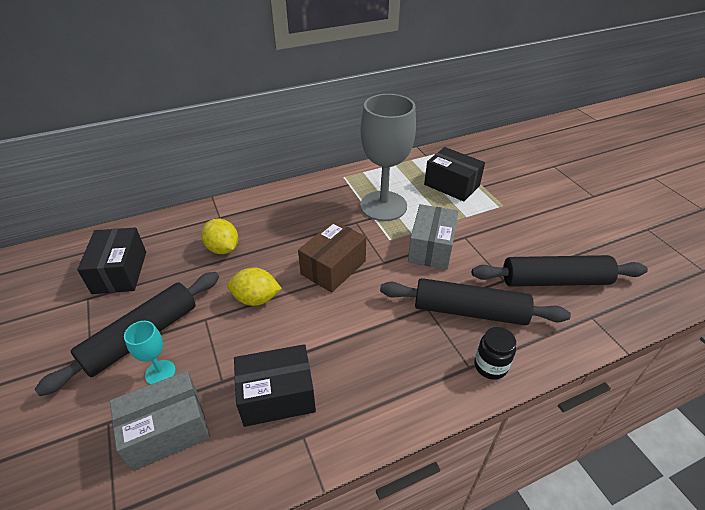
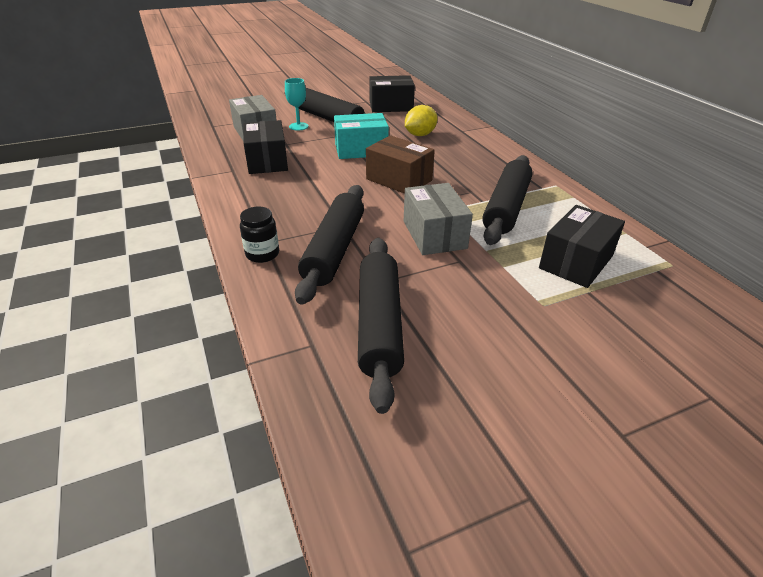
camera: 90 degrees right, 5 degrees down
yellow lemon [227,268,282,306] -> turquoise box [334,113,389,159]
grey goblet [360,94,416,221] -> black rolling pin [482,155,533,245]
grey box [408,204,458,270] -> grey box turned 60 degrees clockwise [404,183,473,255]

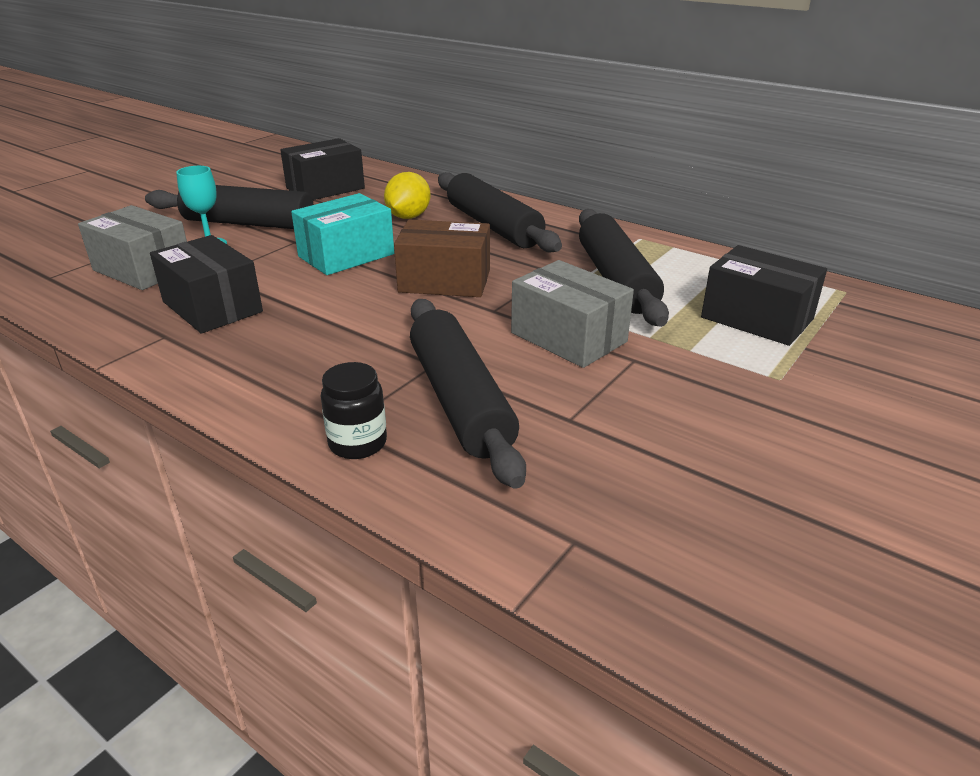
camera: 30 degrees left, 5 degrees down
black rolling pin [358,238,404,414] -> black rolling pin moved to [438,172,562,252]
black box [539,205,625,288] -> black box turned 60 degrees counterclockwise [701,245,827,346]

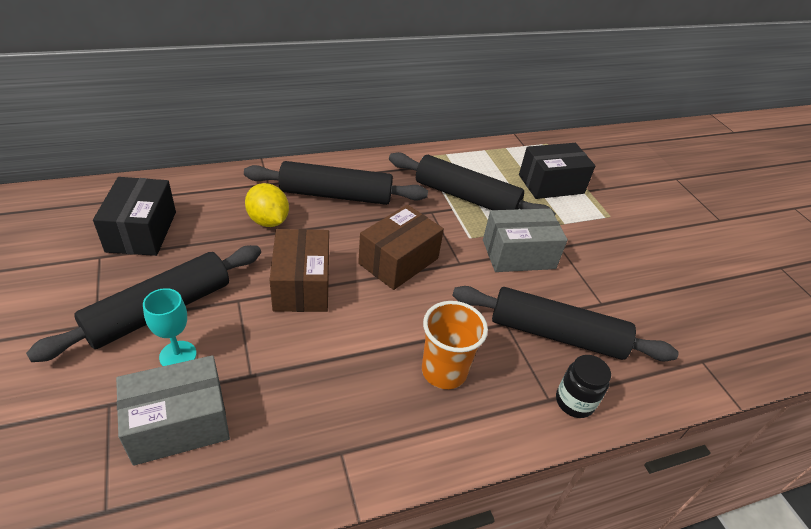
camera: 60 degrees left, 10 degrees up
black box [150,235,263,333] -> none
turquoise box [291,193,394,275] -> brown box [270,229,329,312]
none -> orange cup [422,301,488,389]

